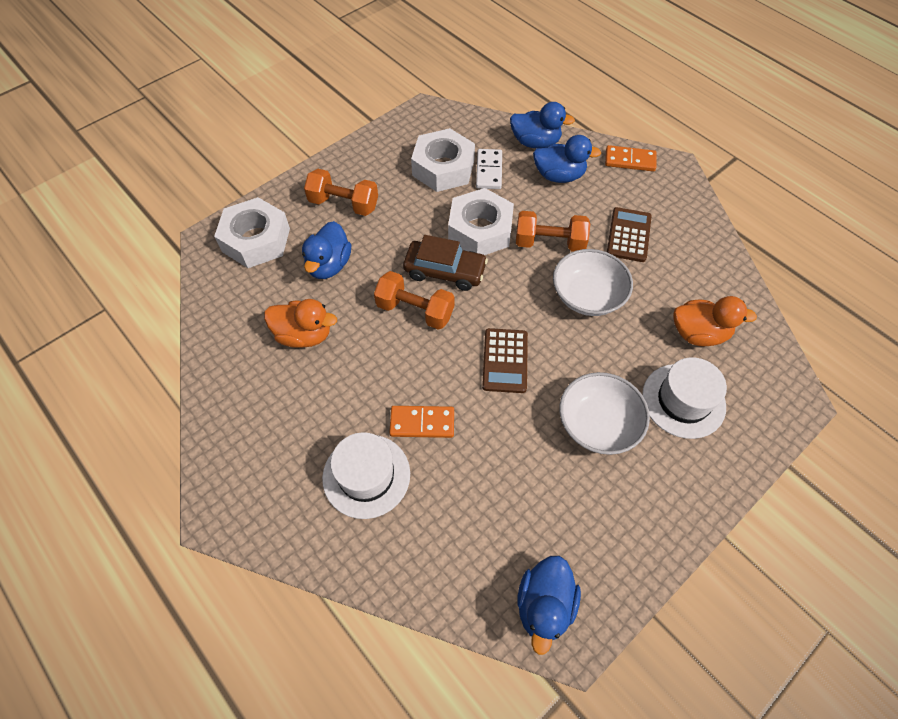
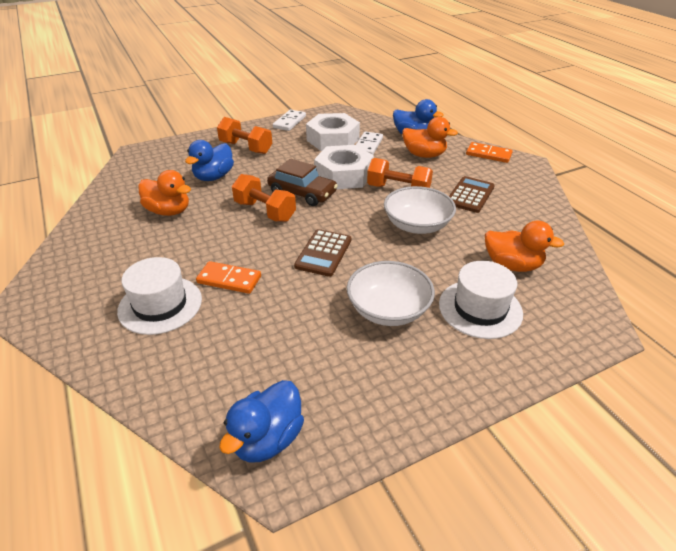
camera: 15 degrees right, 20 degrees down
white nut [214,197,290,268] -> none
blue duck [533,135,601,183] -> orange duck [402,117,458,158]
none -> white domino [273,110,306,131]

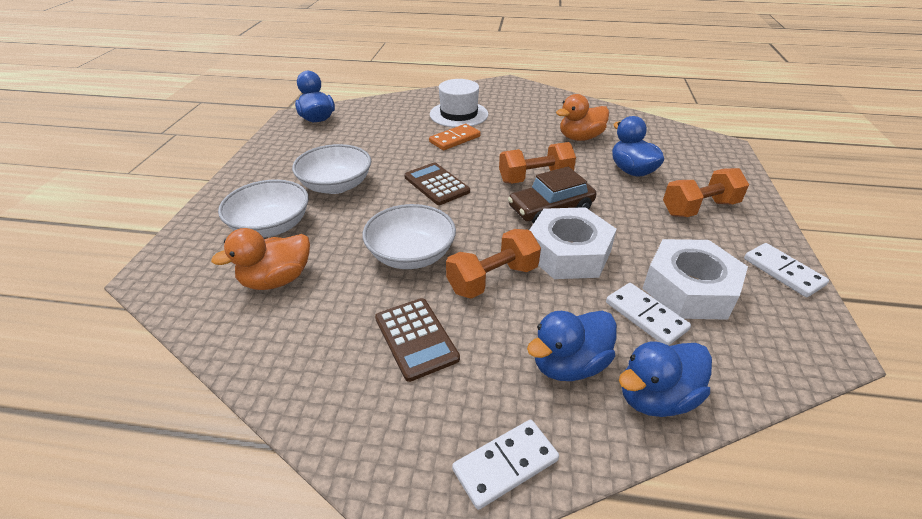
camera: 125 degrees right, 0 degrees up
orange duck [402,117,458,158] -> blue duck [527,311,617,381]
white hat [439,261,523,339] -> white bowl [218,179,309,238]
orange domino [466,142,513,163] -> white domino [452,420,559,510]

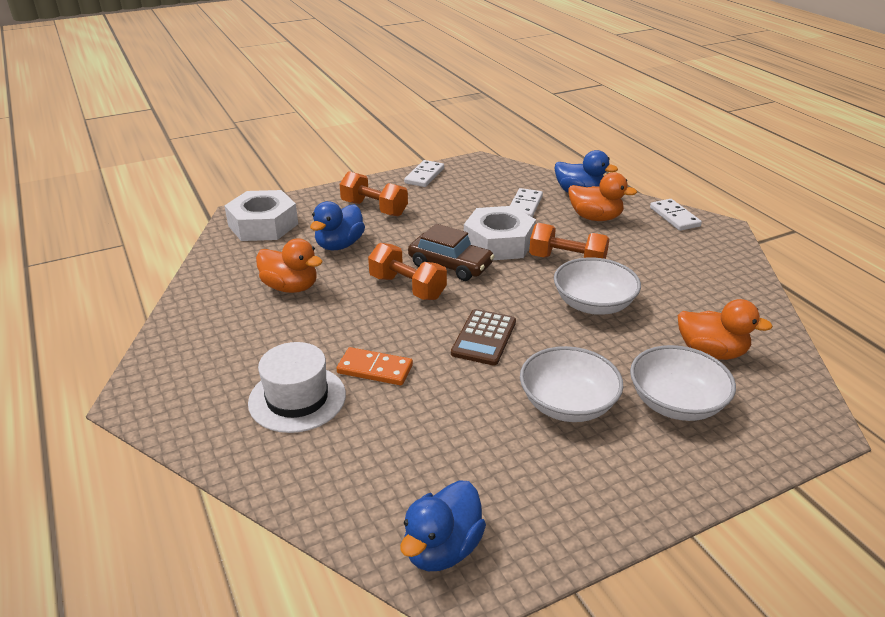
camera: 125 degrees left, 5 degrees down
brown calculator [375,298,460,382] -> none
white domino [452,420,559,510] -> white domino turned 45 degrees clockwise [650,199,702,231]
blue duck [527,311,617,381] -> orange duck [568,172,637,221]
white nut [643,239,748,320] -> white nut moved to [224,190,298,241]

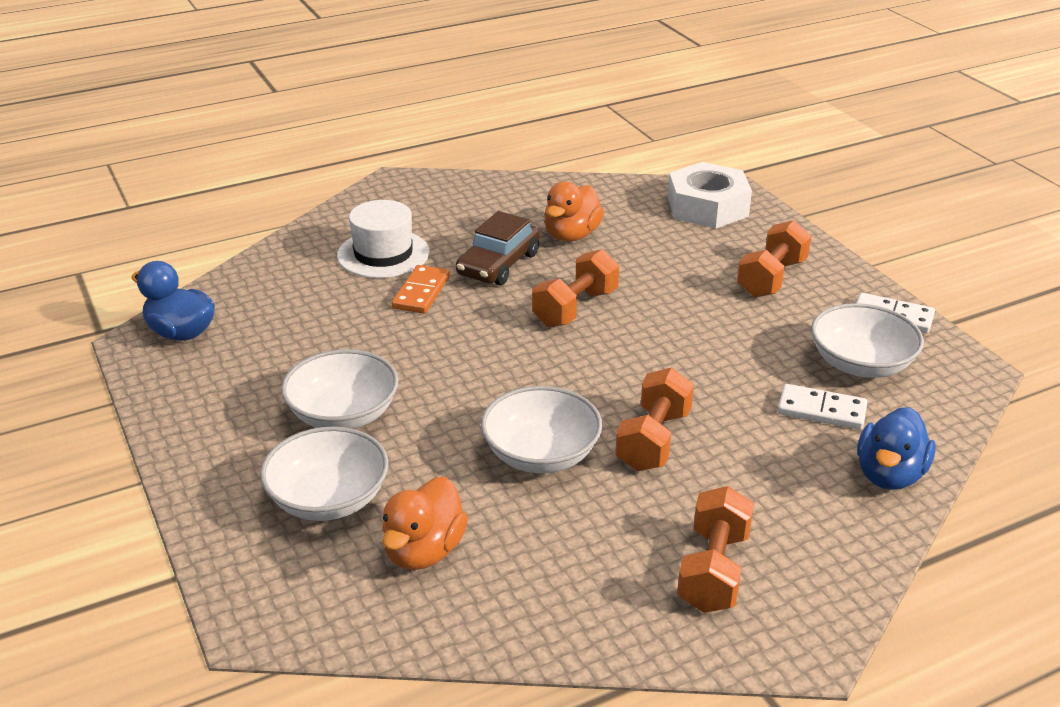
camera: 90 degrees right, 0 degrees up
blue duck [310,201,365,250] -> none
brown car [408,224,495,281] -> brown car moved to [456,211,540,285]
brown calculator [451,309,516,365] -> none
white nut [464,206,536,260] -> none
orange duck [568,172,637,221] -> none
white domino [650,199,702,231] -> none
none -> orange dumbbell [677,486,754,613]
none -> white bowl [811,303,924,378]

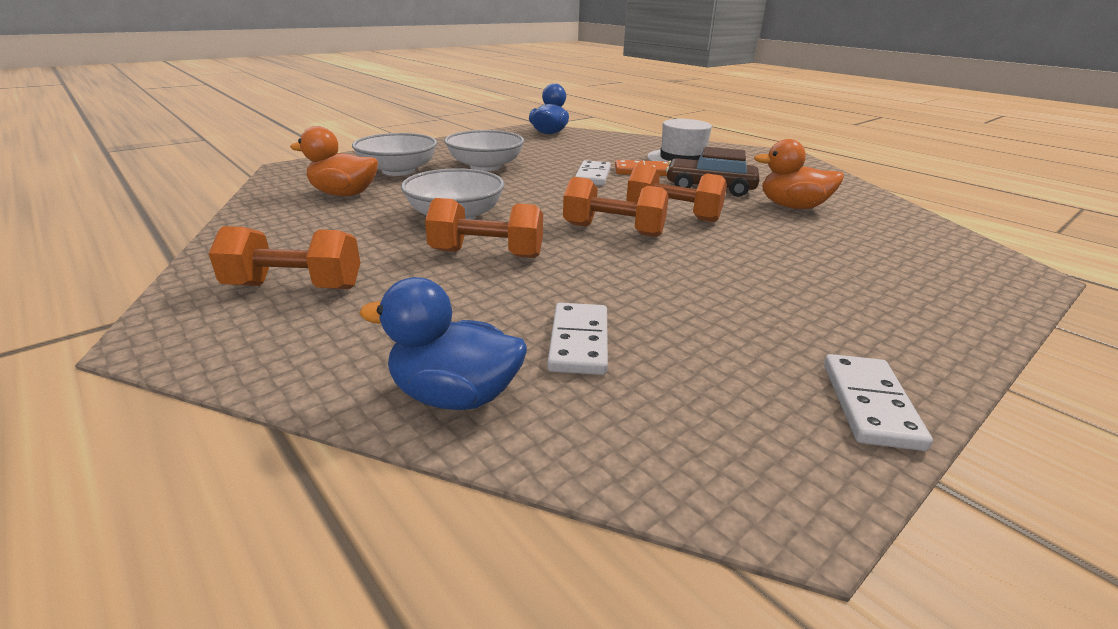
camera: 75 degrees right, 5 degrees down
white nut [668,162,752,229] -> none
orange dumbbell [737,220,811,297] -> orange dumbbell moved to [563,177,669,237]
white bowl [811,303,924,378] -> none
none -> white domino [575,160,611,186]

